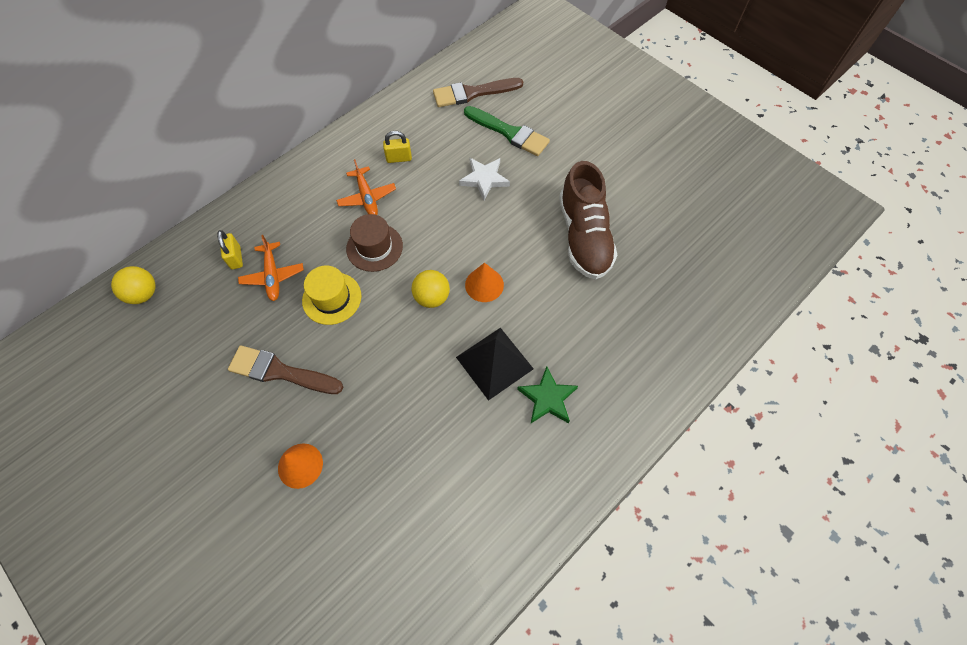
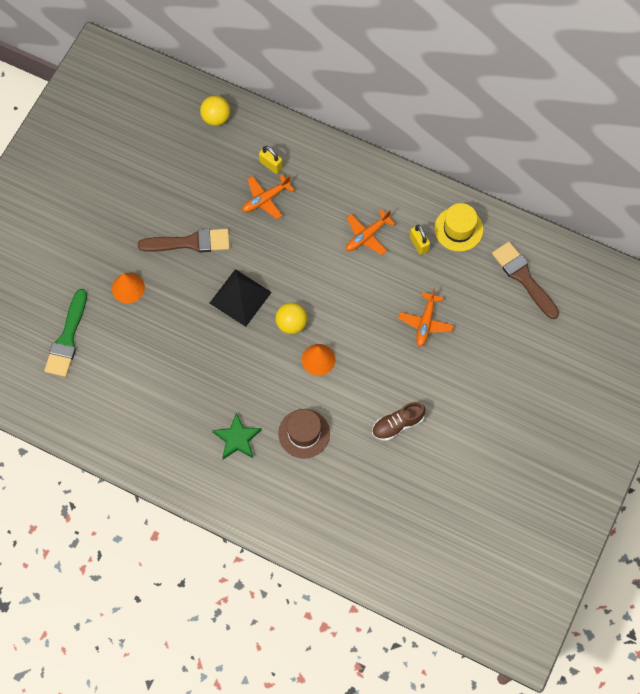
camera: 70 degrees right, 5 degrees up
yellow padlock [217,230,243,270] -> yellow padlock turned 75 degrees clockwise [259,146,283,174]
brown brush [228,345,343,394] -> brown brush turned 90 degrees clockwise [138,229,230,253]
yellow hat [302,266,361,325] -> yellow hat moved to [434,203,483,251]
brown hat [346,214,403,272] -> brown hat moved to [278,409,330,459]
black pyramid [456,328,534,401] -> black pyramid moved to [209,269,272,327]
white star [459,158,510,200] -> orange plane [398,288,454,347]
green brush [464,106,550,156] -> green brush moved to [44,289,87,377]
brown shoe [559,161,617,280] -> brown shoe [372,402,426,441], size x0.55

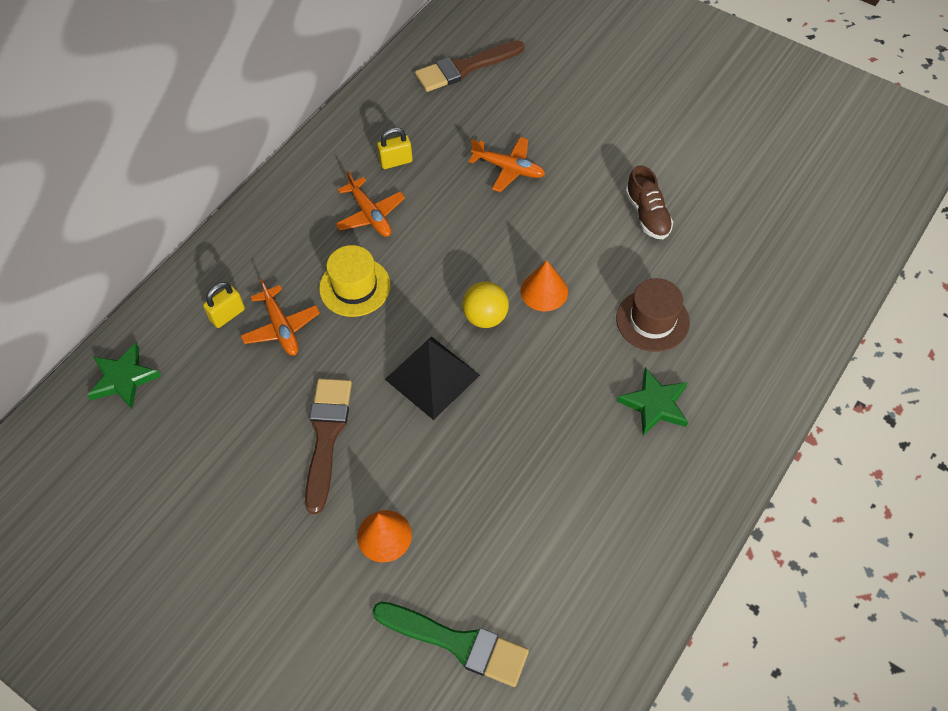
camera: 80 degrees left, 10 degrees down
yellow ball [200,96,230,126] -> green star [88,343,161,409]
yellow hat [434,203,483,251] -> yellow hat moved to [319,245,391,317]

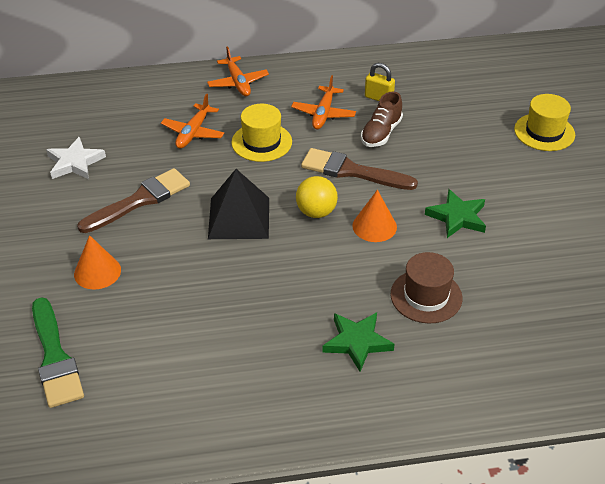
camera: 45 degrees right, 15 degrees down
green star [88,343,161,409] -> green star moved to [425,189,486,238]
yellow padlock [203,282,245,328] -> none
brown brush [415,40,524,92] -> brown brush moved to [301,148,418,190]
orange plane [469,137,545,192] -> orange plane moved to [207,46,269,96]
brown shoe [625,165,673,239] -> brown shoe moved to [361,91,403,147]
none -> white star [46,137,106,179]
none -> yellow hat [514,94,575,151]

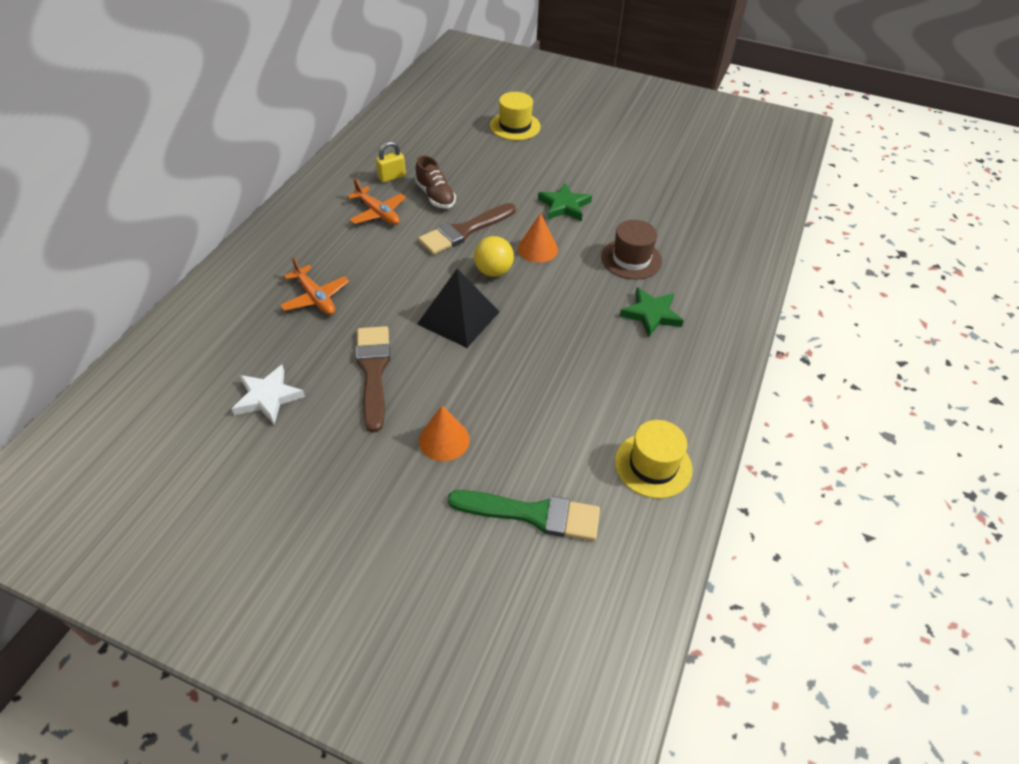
camera: 60 degrees left, 5 degrees up
orange plane [207,46,269,96] -> none
yellow hat [231,104,292,162] -> yellow hat moved to [615,420,693,499]

